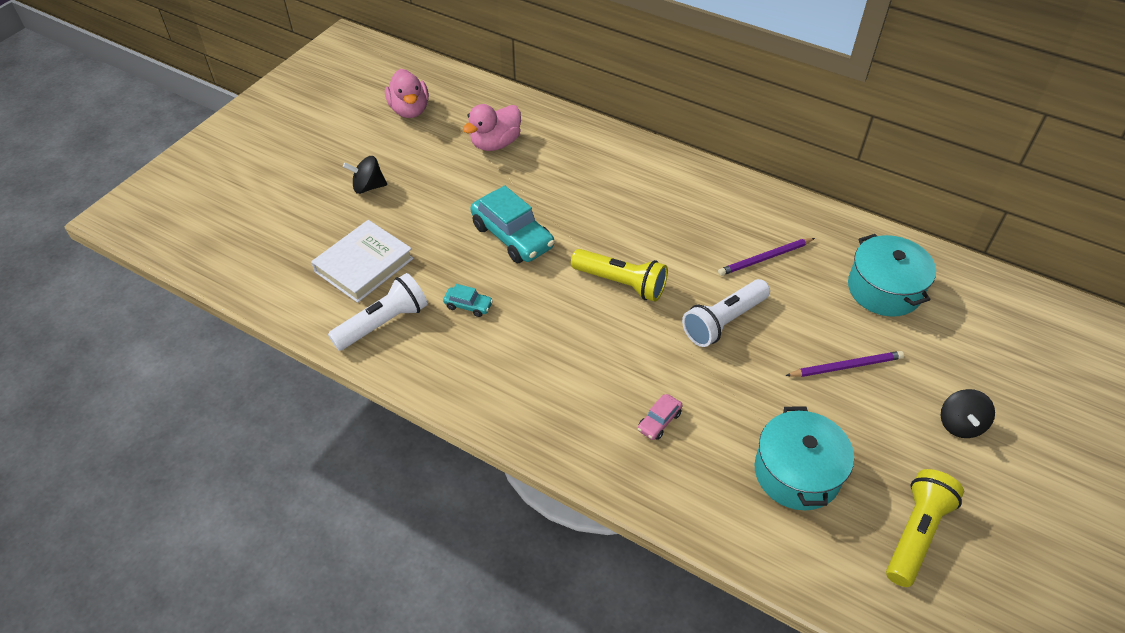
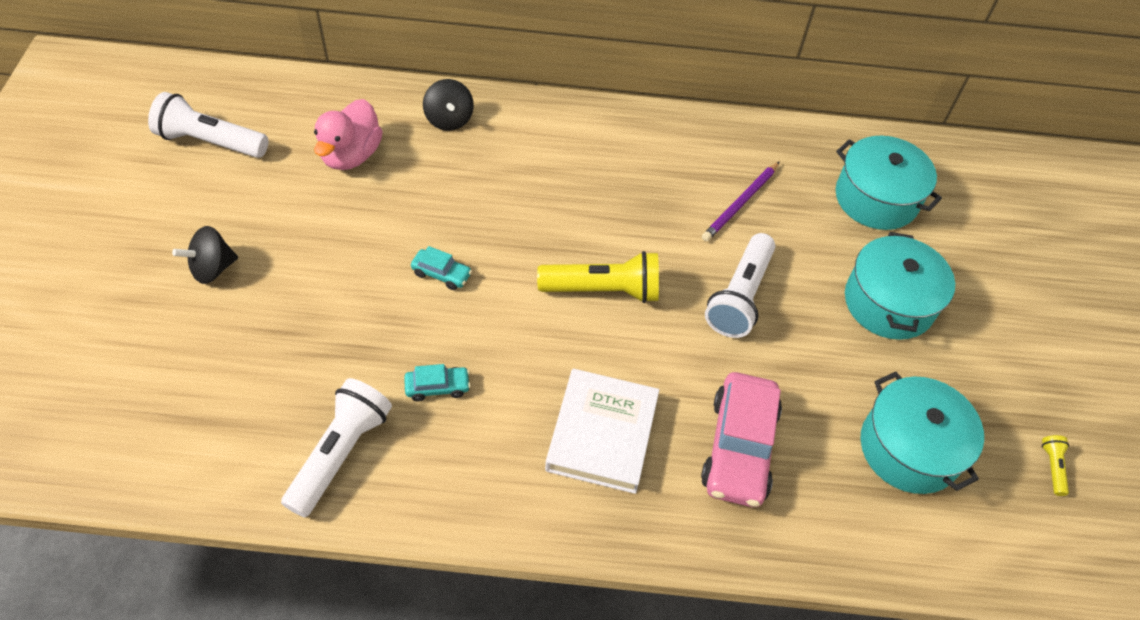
camera: 30 degrees left, 5 degrees up
white book [311,220,414,303] -> white book moved to [545,369,659,494]
pink duck [385,69,429,118] -> white flashlight [148,92,268,158]
turquoise car [470,185,555,263] -> turquoise car [411,246,472,290], size x0.47
pink car [638,394,683,440] -> pink car [701,372,782,507], size x2.11
purple pencil [785,351,904,377] -> turquoise pot [845,232,955,340]
yellow flashlight [886,469,964,587] -> yellow flashlight [1042,435,1069,496], size x0.44
black spinning top [941,389,995,438] -> black spinning top moved to [423,79,474,131]

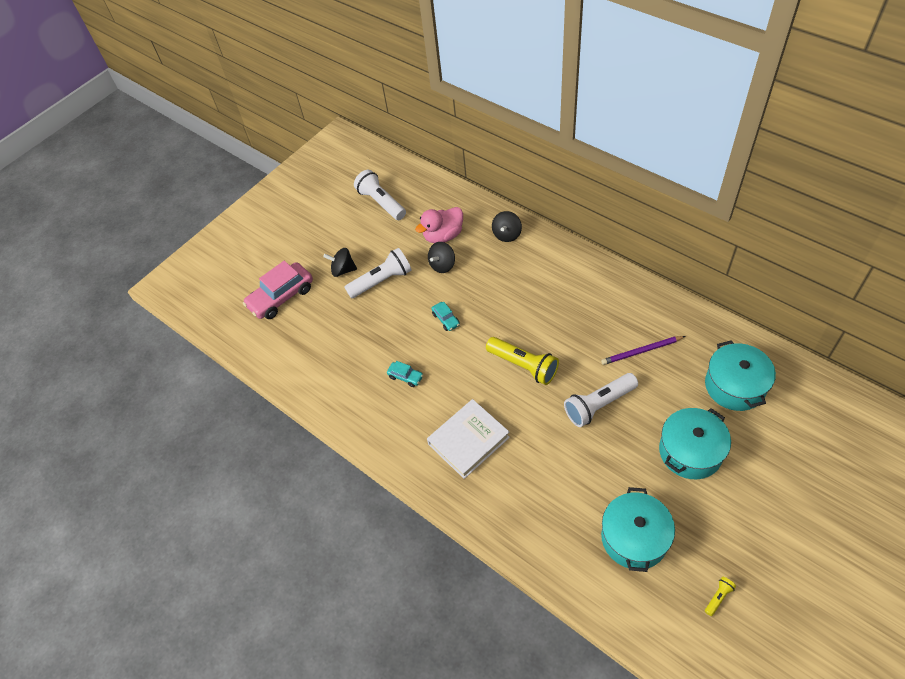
camera: 45 degrees right, 0 degrees up
white flashlight [281,378,392,517] -> white flashlight moved to [345,248,411,298]
pink car [701,372,782,507] -> pink car moved to [243,261,313,319]
none -> black spinning top [428,242,455,273]

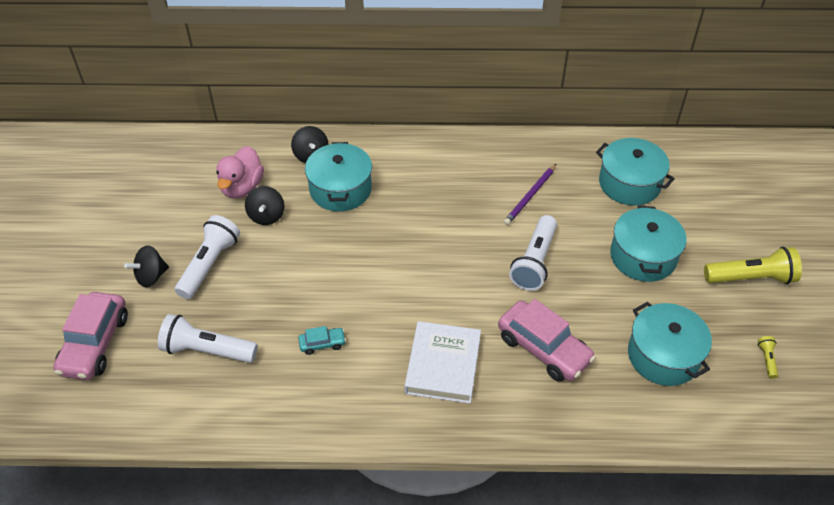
camera: 45 degrees left, 5 degrees down
white flashlight [354,170,406,220] -> white flashlight moved to [158,314,258,363]
turquoise car [431,302,460,331] -> none
yellow flashlight [486,337,559,385] -> yellow flashlight moved to [704,247,802,284]
none -> turquoise pot [305,142,372,211]
none -> pink car [498,299,596,382]

